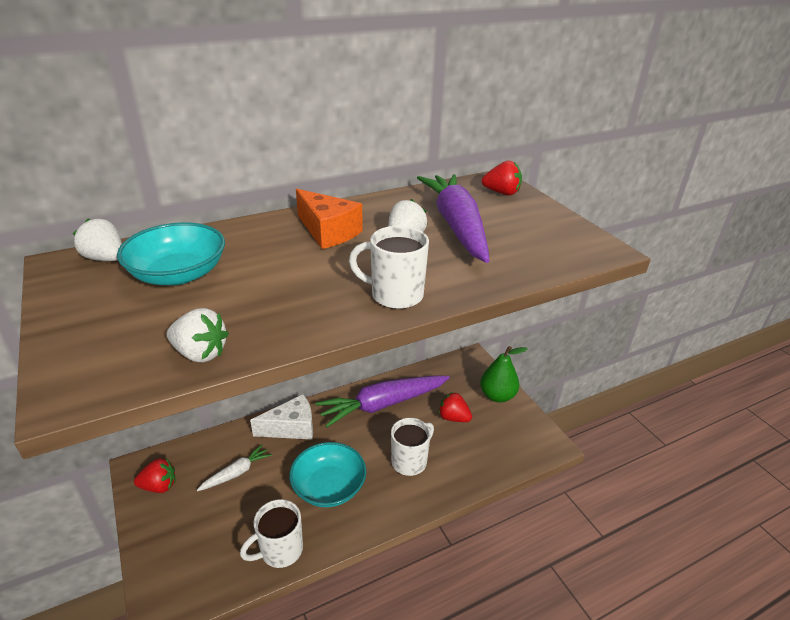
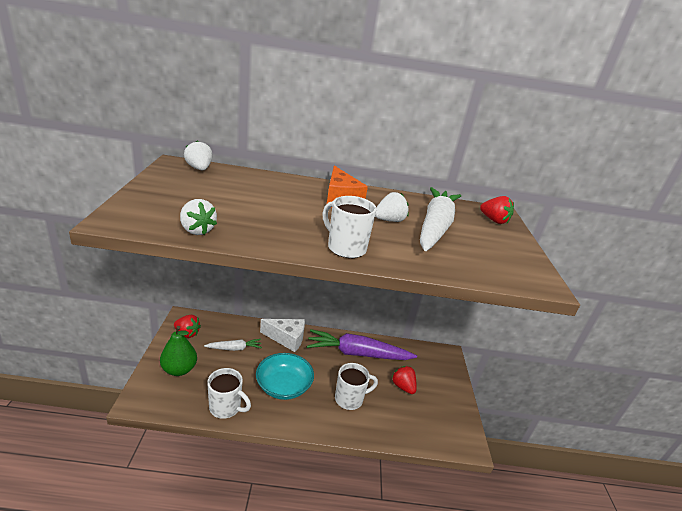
camera: 25 degrees right, 5 degrees down
turquoise bowl [117,222,225,285] -> none
white mug [240,499,303,568] -> white mug turned 150 degrees counterclockwise [207,368,251,419]
purple carrot [417,174,489,263] -> white carrot [420,187,461,251]
green pear [480,346,528,403] -> green pear moved to [160,326,197,376]

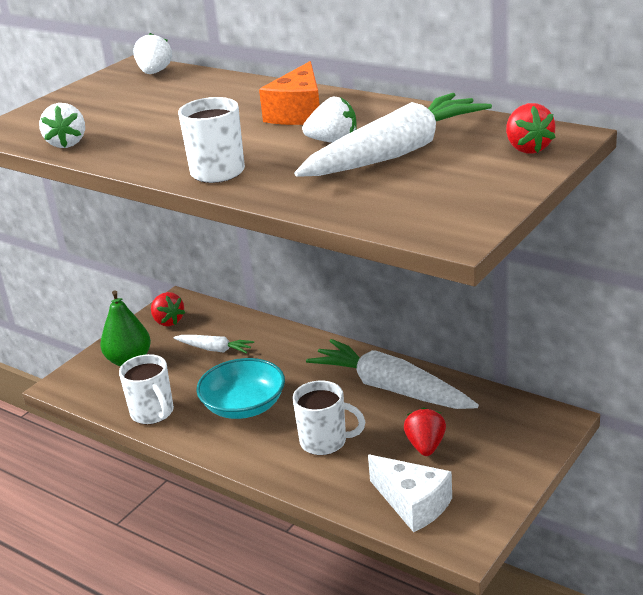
camera: 40 degrees right, 0 degrees up
white cheese [260,319,305,352] -> white cheese moved to [368,454,452,532]
purple carrot [307,329,417,360] -> white carrot [306,339,479,409]

